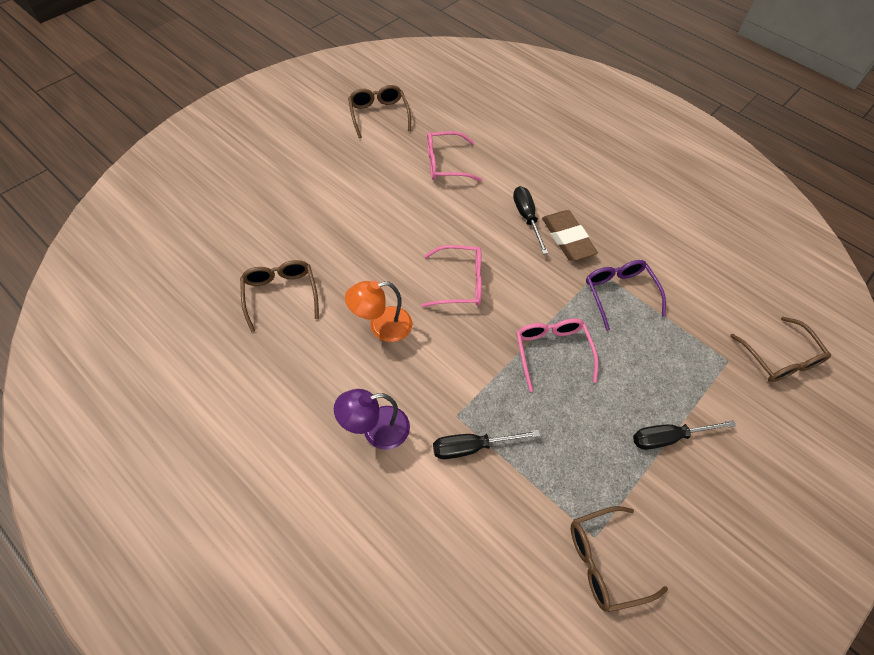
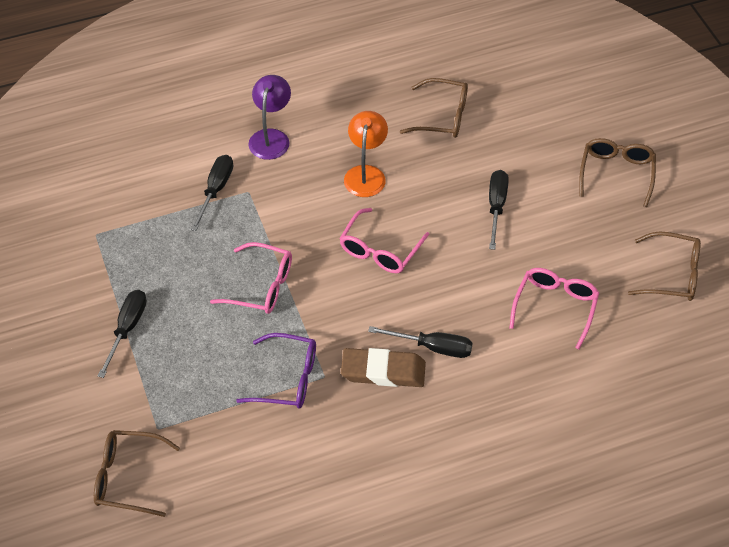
camera: 120 degrees right, 5 degrees down
brown glasses [571,506,668,612] -> brown glasses moved to [579,138,656,207]
none -> black screwdriver [489,170,509,250]

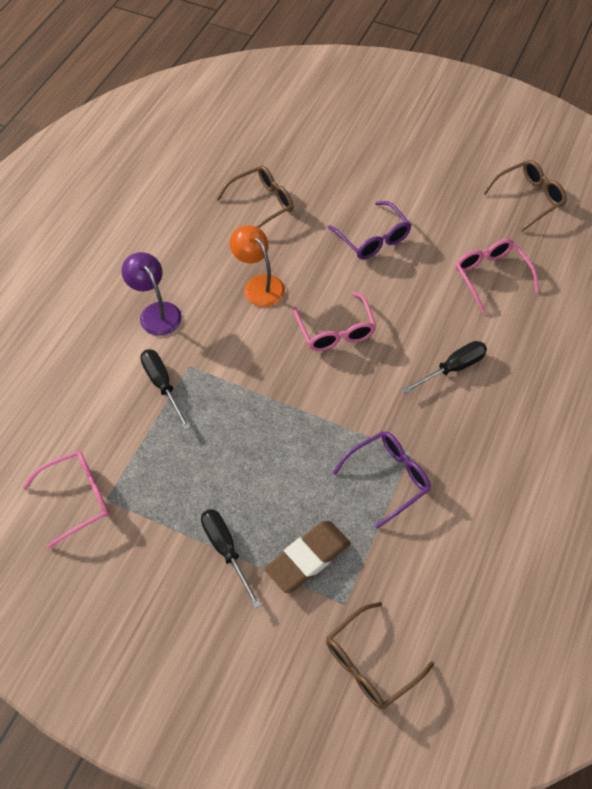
camera: 45 degrees left, 5 degrees up
pink glasses [210,242,292,314] -> pink glasses moved to [22,451,110,549]
brown eraser [341,348,426,387] -> brown eraser moved to [264,521,351,593]
black screwdriver [489,170,509,250] -> purple glasses [327,201,411,260]
brown glasses [579,138,656,207] -> none

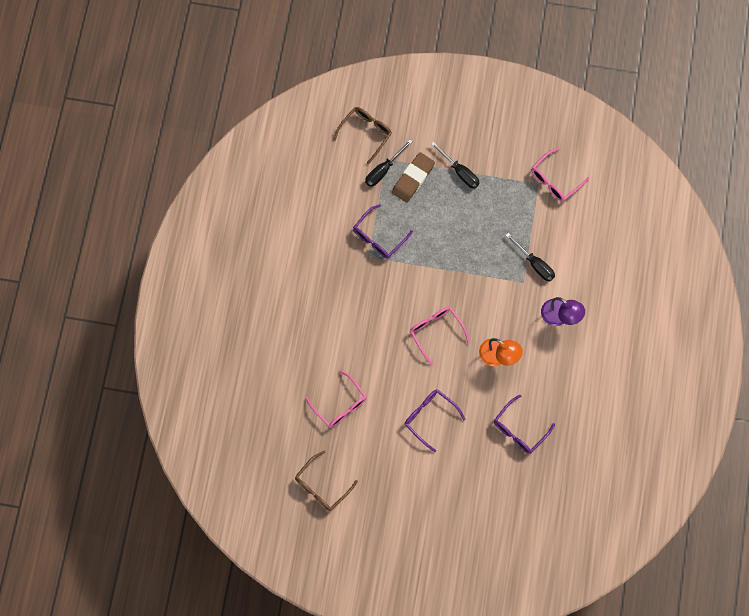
camera: 165 degrees right, 15 degrees up
brown glasses [216,165,294,228] -> purple glasses [494,395,555,453]
black screwdriver [402,341,487,394] -> black screwdriver moved to [365,140,413,187]

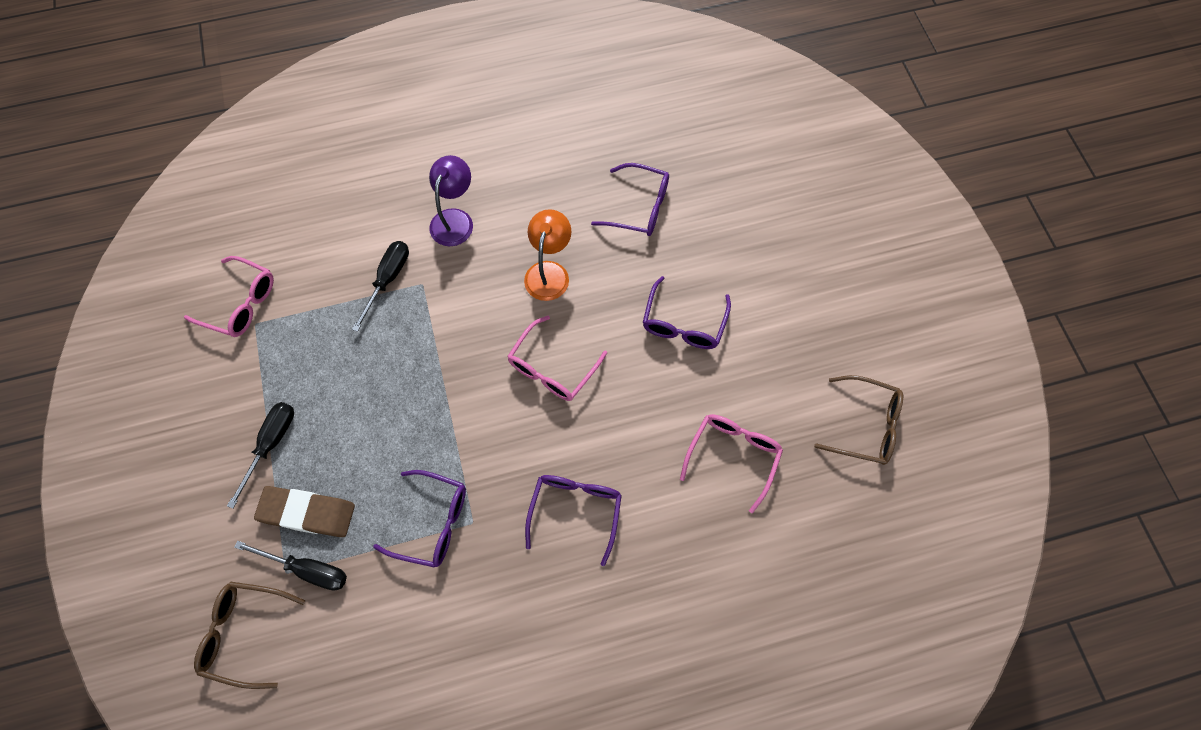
camera: 115 degrees left, 5 degrees down
none -> purple glasses [525,475,622,566]

